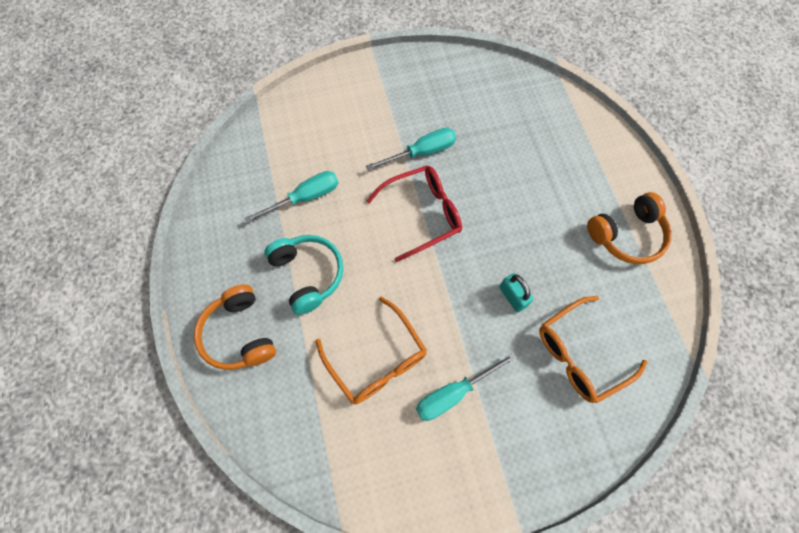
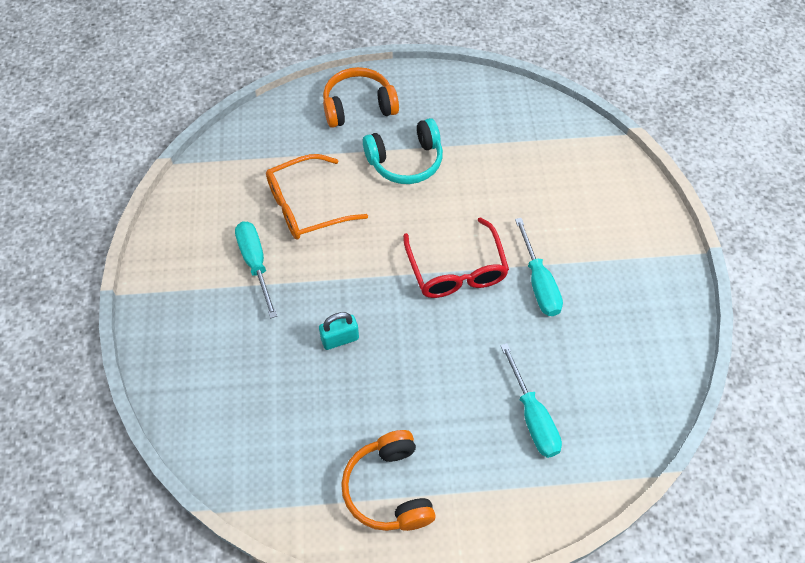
camera: 100 degrees right, 10 degrees down
turquoise screwdriver [244,171,338,223] -> turquoise screwdriver moved to [500,343,562,458]
orange glasses [539,296,648,403] -> none

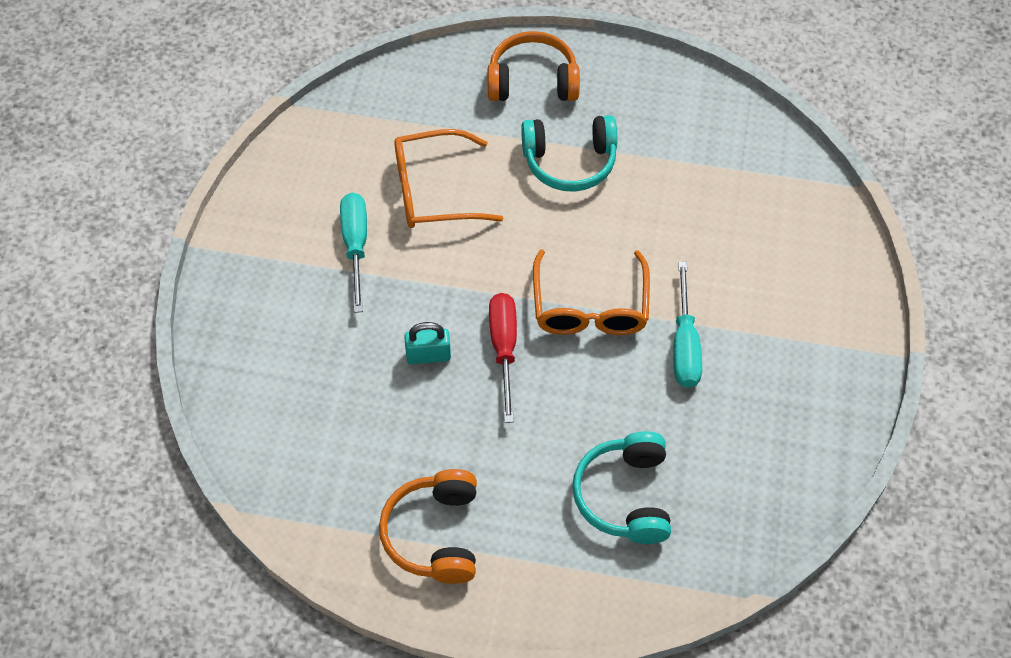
camera: 15 degrees right, 0 degrees up
red glasses [403,217,509,298] -> orange glasses [533,249,650,335]
turquoise screwdriver [500,343,562,458] -> turquoise headphones [572,431,671,544]
none -> red screwdriver [489,293,517,423]

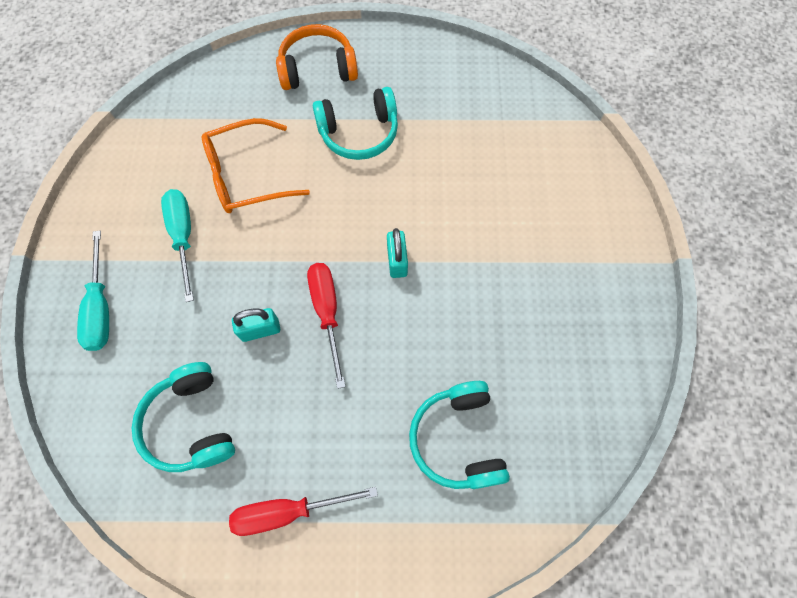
camera: 10 degrees left, 10 degrees up
orange headphones [379,469,477,584] -> red screwdriver [229,487,378,536]
orange glasses [533,249,650,335] -> turquoise padlock [387,228,408,278]
turquoise screwdriver [673,261,702,388] -> turquoise screwdriver moved to [77,230,109,351]
none -> turquoise headphones [132,362,235,472]

